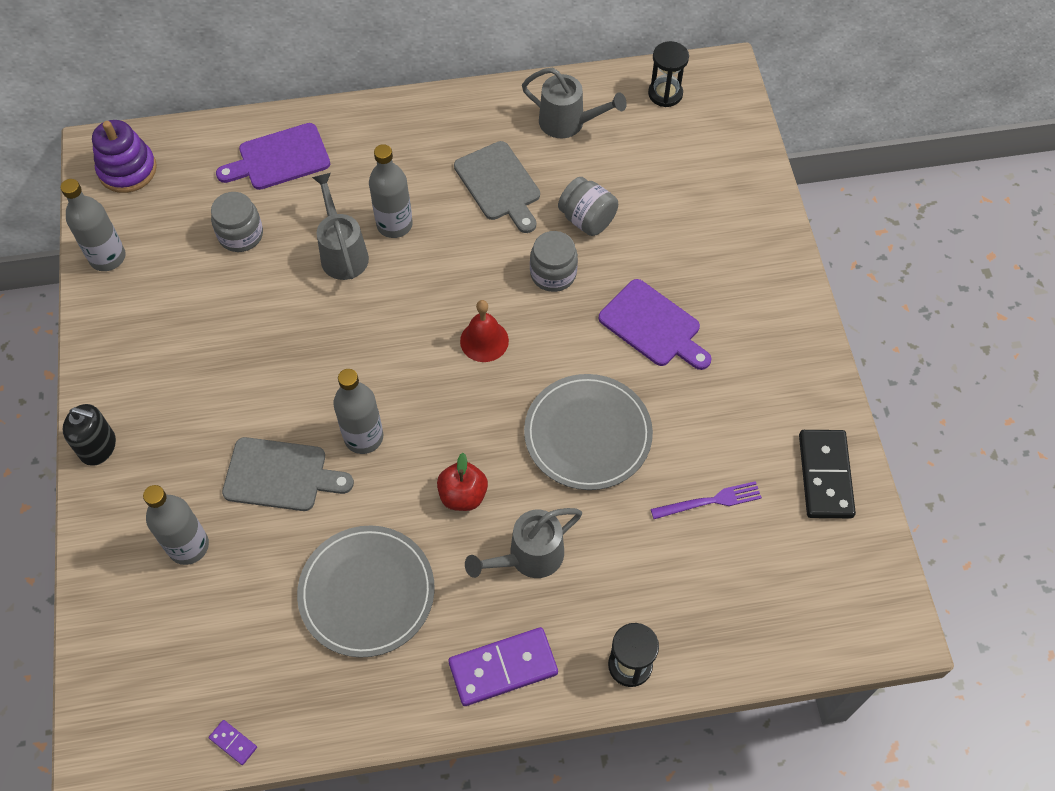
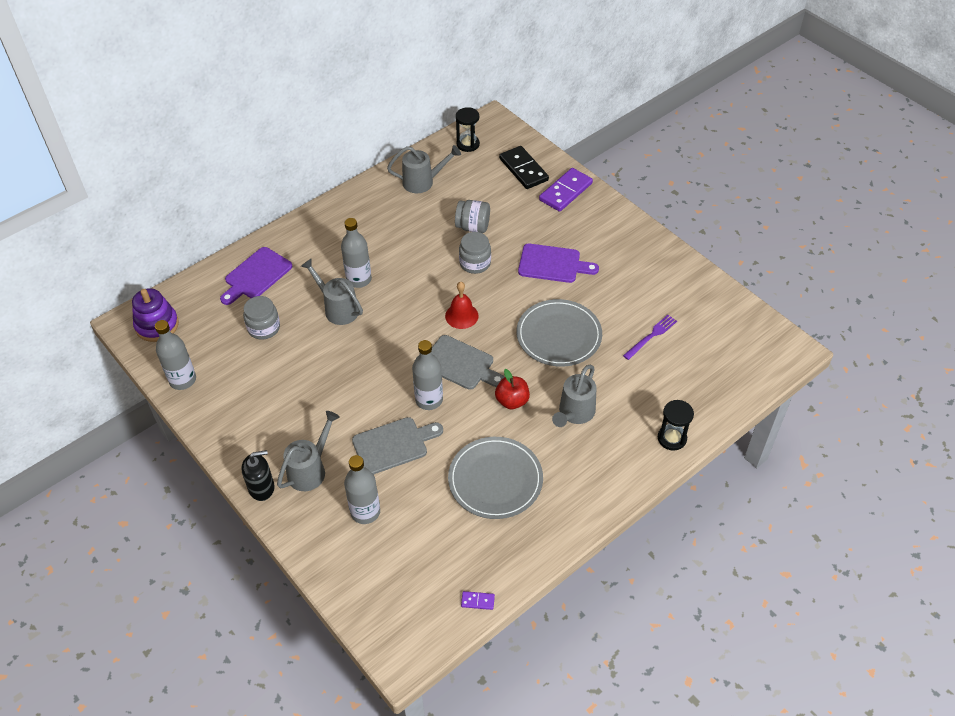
camera: 30 degrees left, 10 degrees down
purple domino [448,627,558,706] -> purple domino moved to [539,168,593,212]
grey cutting board [454,141,540,233] -> grey cutting board moved to [431,335,505,390]
black domino [799,430,856,518] -> black domino moved to [499,146,549,189]
none -> grey watering can [277,411,340,491]

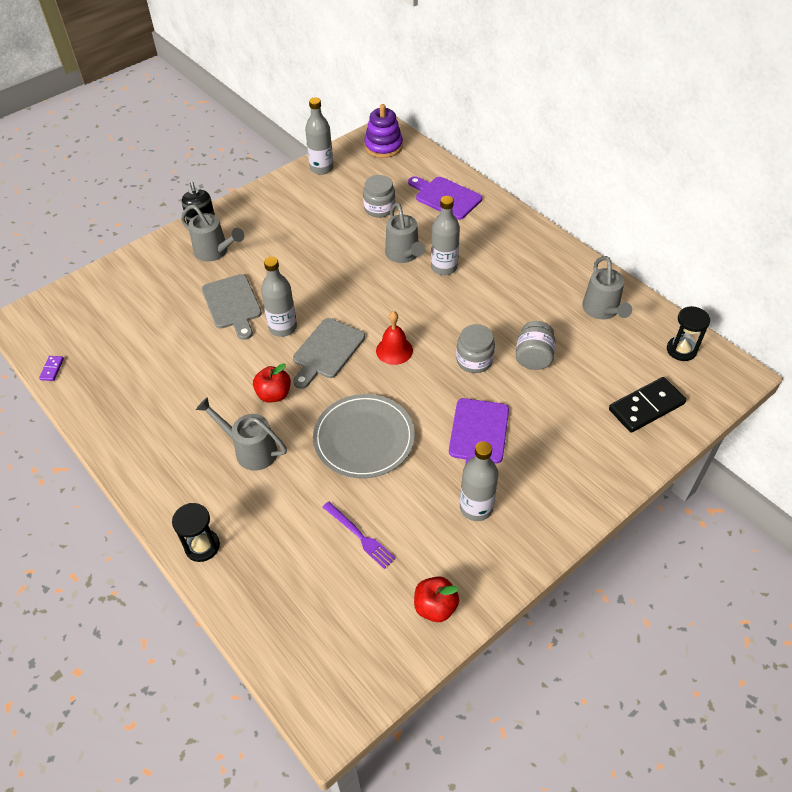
camera: 90 degrees right, 0 degrees up
grey watering can [301,258,363,325] -> grey watering can turned 120 degrees clockwise [385,203,425,263]
grey bottle [344,455,380,524] -> grey bottle moved to [460,441,499,521]
grey plate [448,437,543,519] -> none
purple domino [539,168,593,212] -> none
none -> red apple [414,576,459,622]

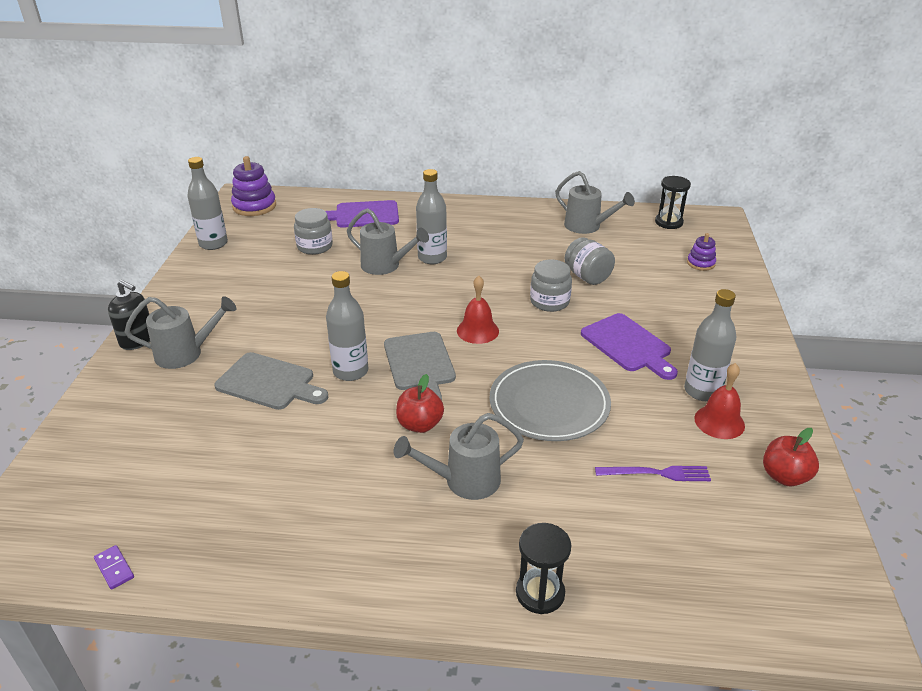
camera: 45 degrees left, 15 degrees down
black domino [609,377,686,433] -> purple stacking toy [687,233,716,271]
none -> red bell [694,363,745,439]

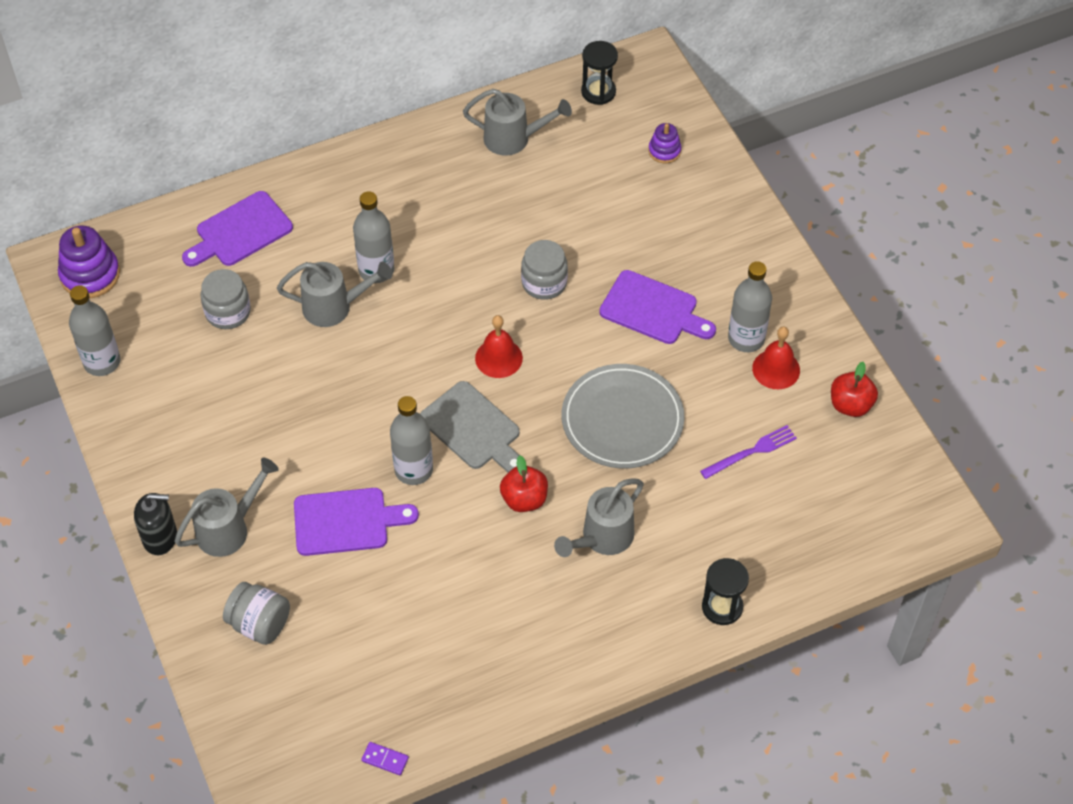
camera: 30 degrees left, 20 degrees up
grey cutting board [214,352,328,410] -> purple cutting board [294,488,419,556]
grey jar [565,237,615,285] -> grey jar moved to [223,582,290,645]

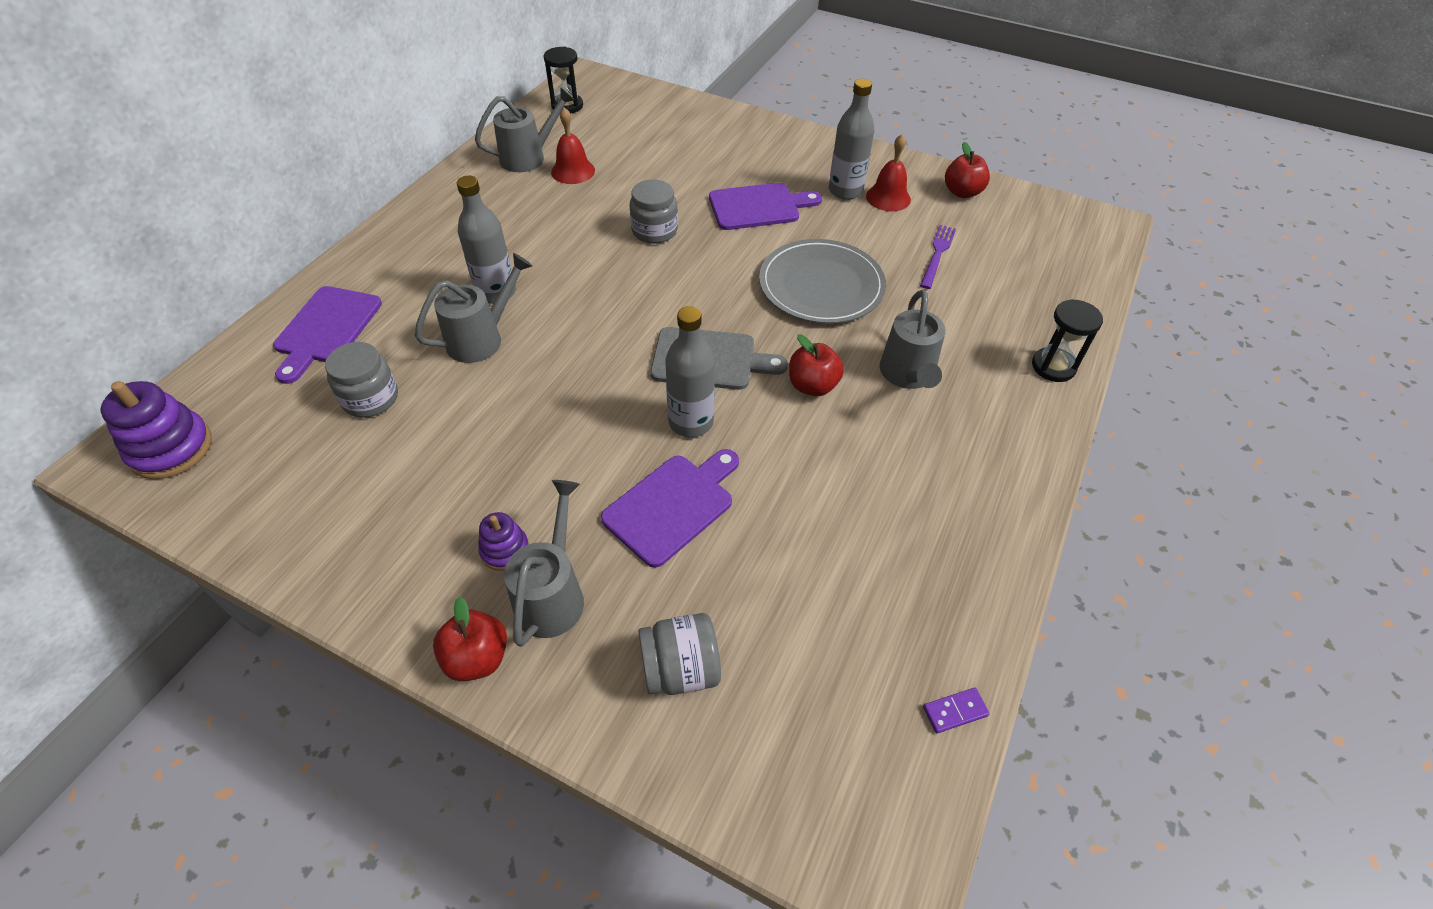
camera: 40 degrees left, 5 degrees down
grey bottle [69,285,121,376] -> none
black soap dispenser [134,493,177,555] -> red apple [433,597,507,681]
red bell [475,315,523,378] -> red bell moved to [551,108,595,184]
purple stacking toy [648,123,681,163] -> purple stacking toy moved to [478,512,529,571]

